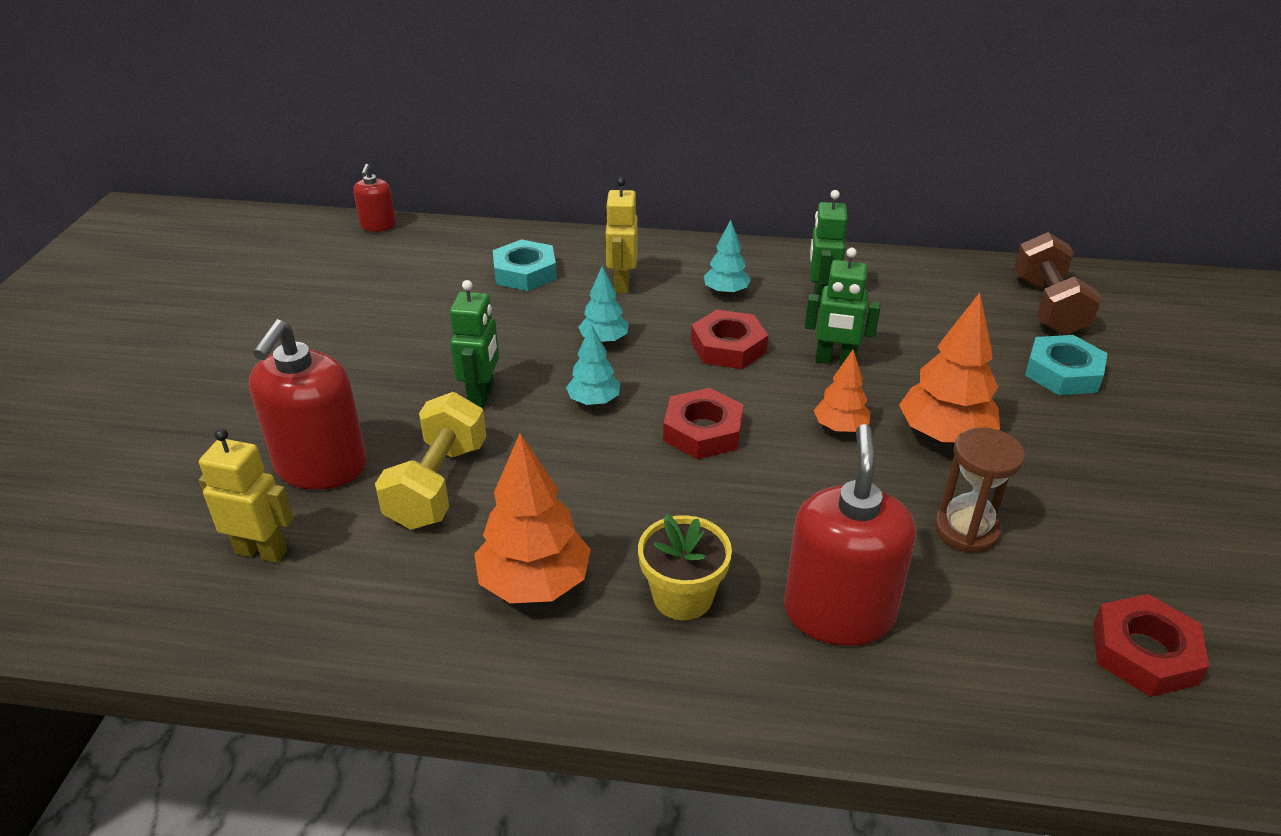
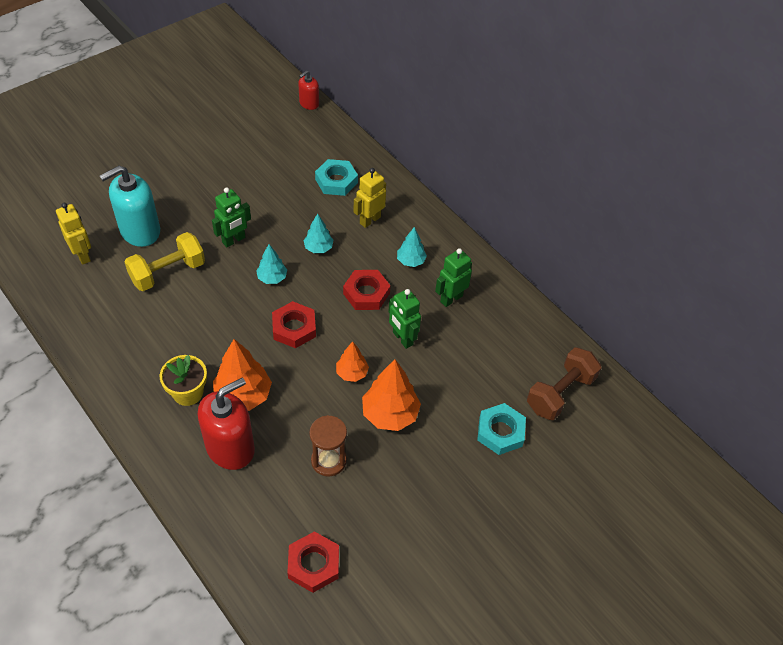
camera: 40 degrees right, 15 degrees up
red soap dispenser [249,319,367,490] -> turquoise soap dispenser [100,166,160,247]
orange tree [474,433,591,603] -> orange tree moved to [213,339,272,411]

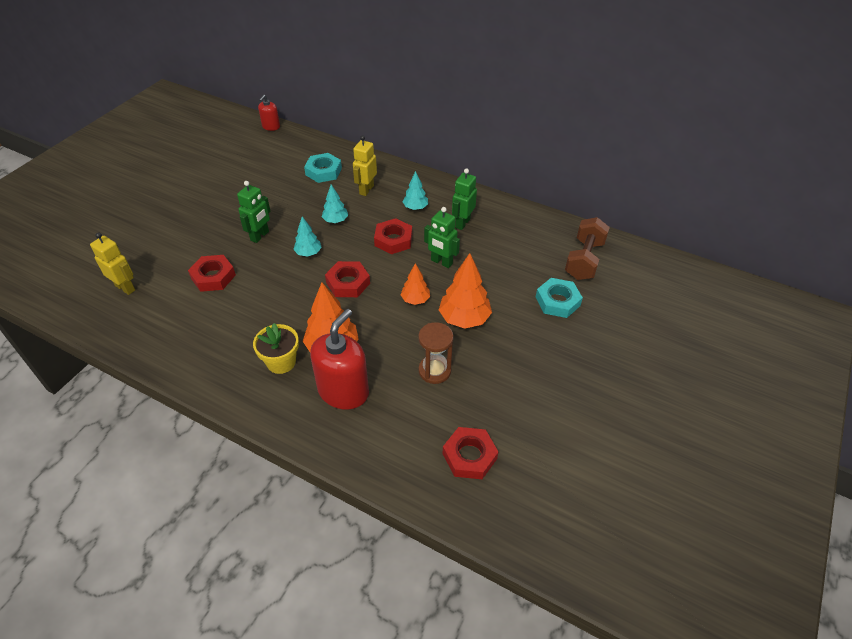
camera: 20 degrees left, 5 degrees down
turquoise soap dispenser [100,166,160,247] -> none
yellow dumbbell [125,232,205,291] -> red nut [188,255,236,292]

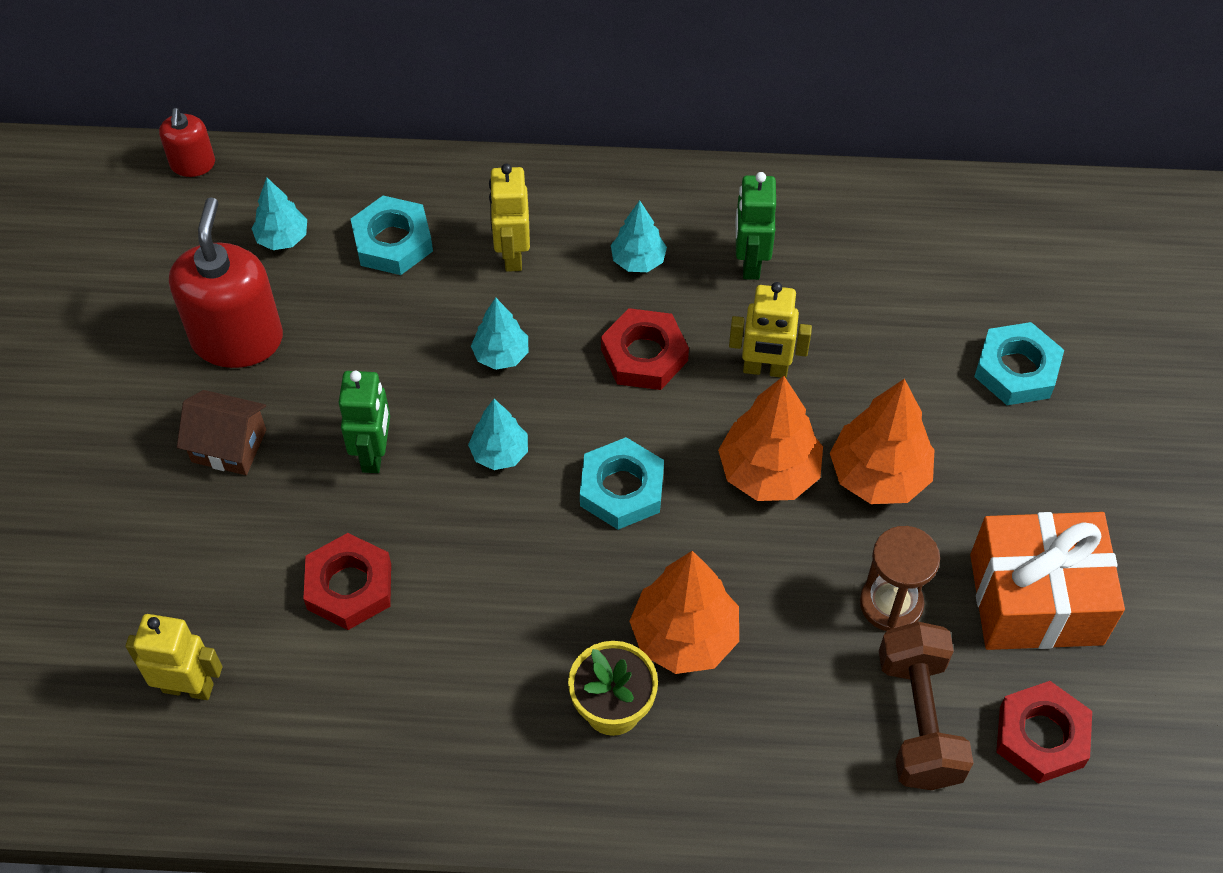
camera: 25 degrees left, 10 degrees up
red soap dispenser [310,309,369,409] -> red soap dispenser moved to [169,197,283,368]
red nut [325,261,370,297] -> turquoise nut [580,437,664,530]
orange tree [401,263,430,305] -> orange tree [718,376,823,501], size x1.72
green robot [424,207,460,268] -> yellow robot [729,282,812,378]
brown dumbbell [565,217,610,280] -> brown dumbbell moved to [879,622,973,790]
none -> brown house [177,390,266,475]
none -> turquoise tree [251,178,307,250]
none -> orange gift [970,512,1125,650]

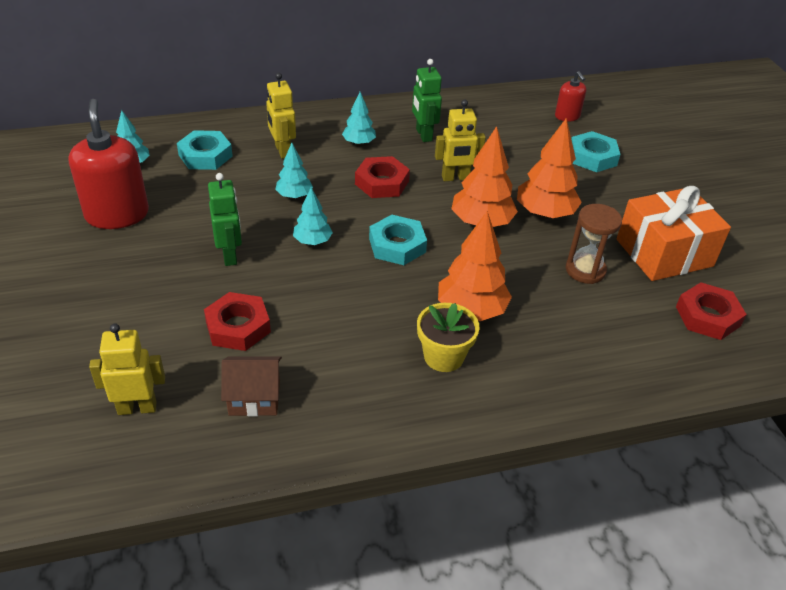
camera: 20 degrees left, 15 degrees down
red soap dispenser [159,108,215,177] -> red soap dispenser moved to [555,71,586,122]
brown house [177,390,266,475] -> brown house moved to [221,356,282,416]
brown dumbbell [879,622,973,790] -> none

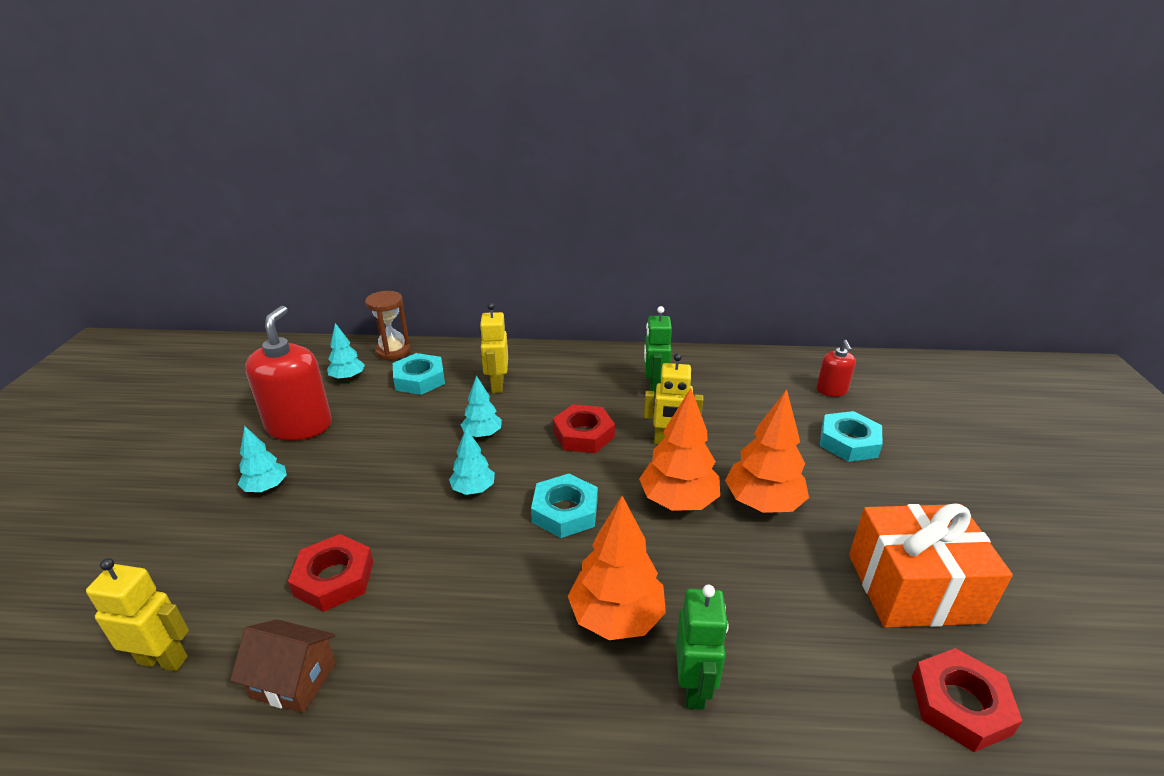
camera: 20 degrees right, 10 degrees down
green robot [208,173,242,266] -> green robot moved to [676,585,729,710]
turquoise tree [342,92,376,146] -> turquoise tree moved to [238,426,287,492]
yellow flower pot [417,303,479,372] -> none
brown hourglass [566,204,622,284] -> brown hourglass moved to [365,291,411,360]

